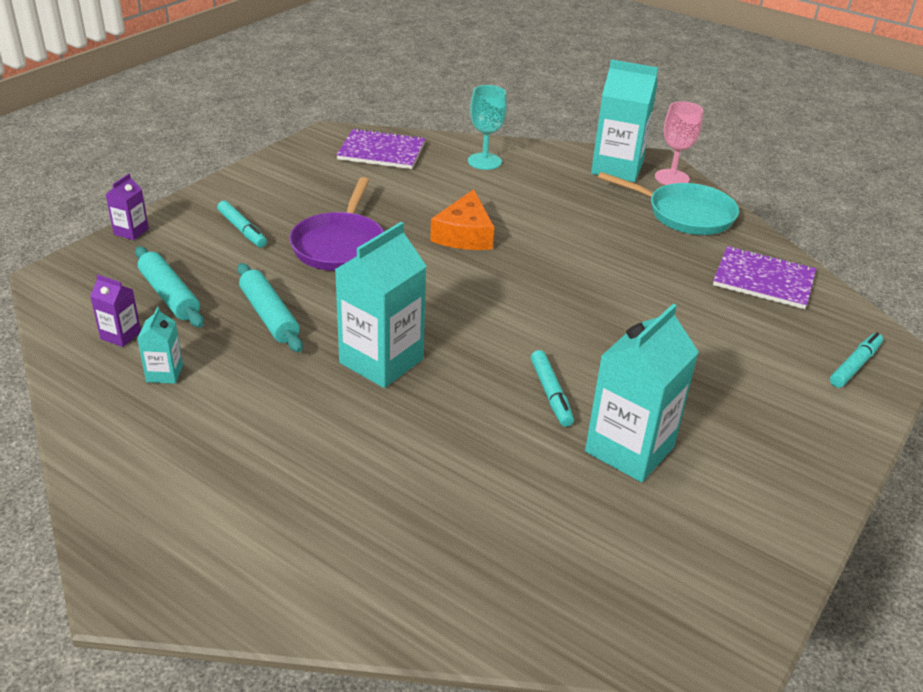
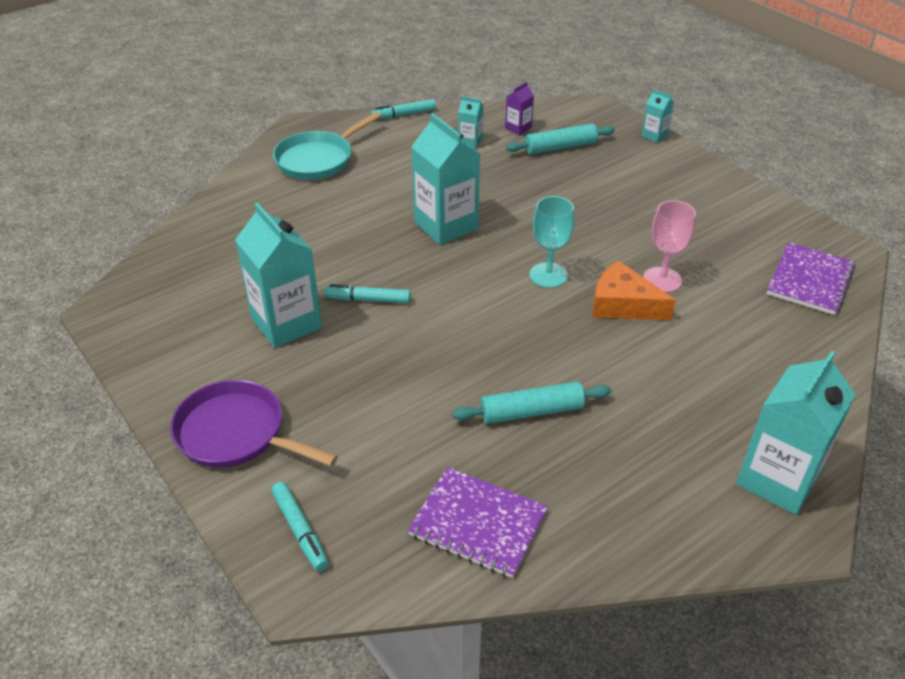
camera: 110 degrees right, 5 degrees up
purple carton [106,174,149,240] -> turquoise carton [641,89,674,143]
turquoise marker [217,201,267,247] -> turquoise marker moved to [371,99,436,119]
turquoise rolling pin [237,263,303,352] -> turquoise rolling pin moved to [452,381,611,424]
purple pan [289,177,384,271] -> purple pan moved to [170,380,338,468]
turquoise goblet [468,85,507,170] -> turquoise goblet moved to [530,196,574,288]
turquoise pan [598,172,739,235] -> turquoise pan moved to [273,112,381,180]
pink goblet [655,101,703,185] -> pink goblet moved to [643,200,696,293]
purple notebook [713,246,816,309] -> purple notebook turned 75 degrees clockwise [408,467,548,578]

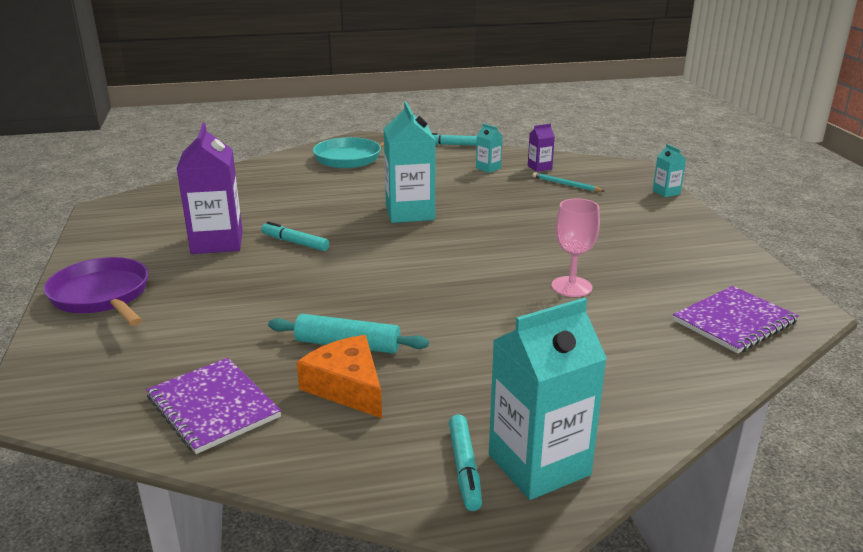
camera: 25 degrees right, 15 degrees down
turquoise carton [235,203,322,348] -> purple carton [177,123,243,254]
turquoise marker [271,482,329,571] -> turquoise marker moved to [449,415,482,511]
turquoise rolling pin [506,123,615,154] -> turquoise pencil [532,172,604,192]
turquoise goblet [530,196,574,288] -> none
orange cheese [592,261,676,320] -> orange cheese moved to [297,335,382,418]

